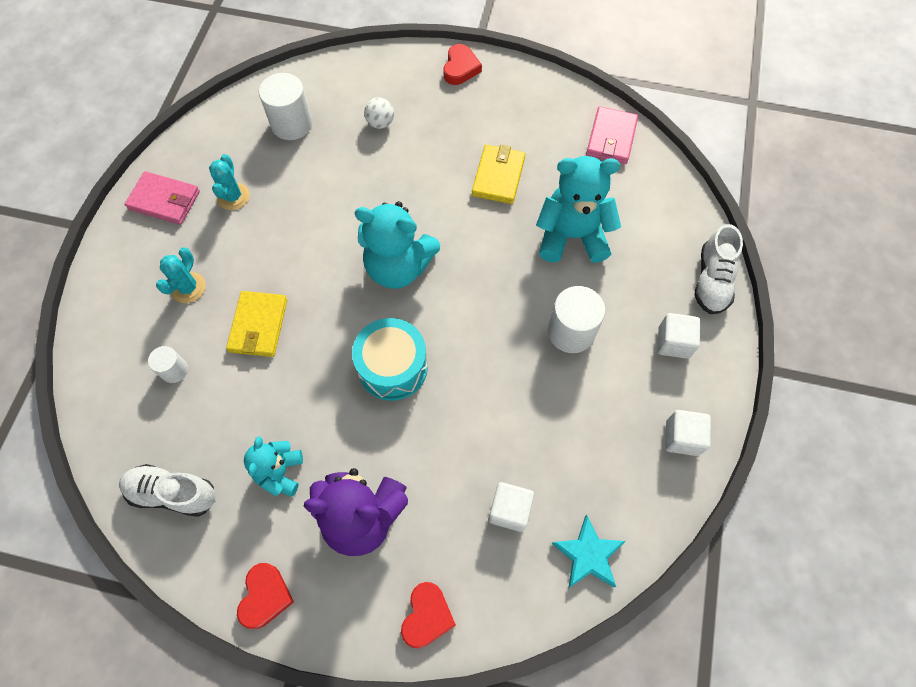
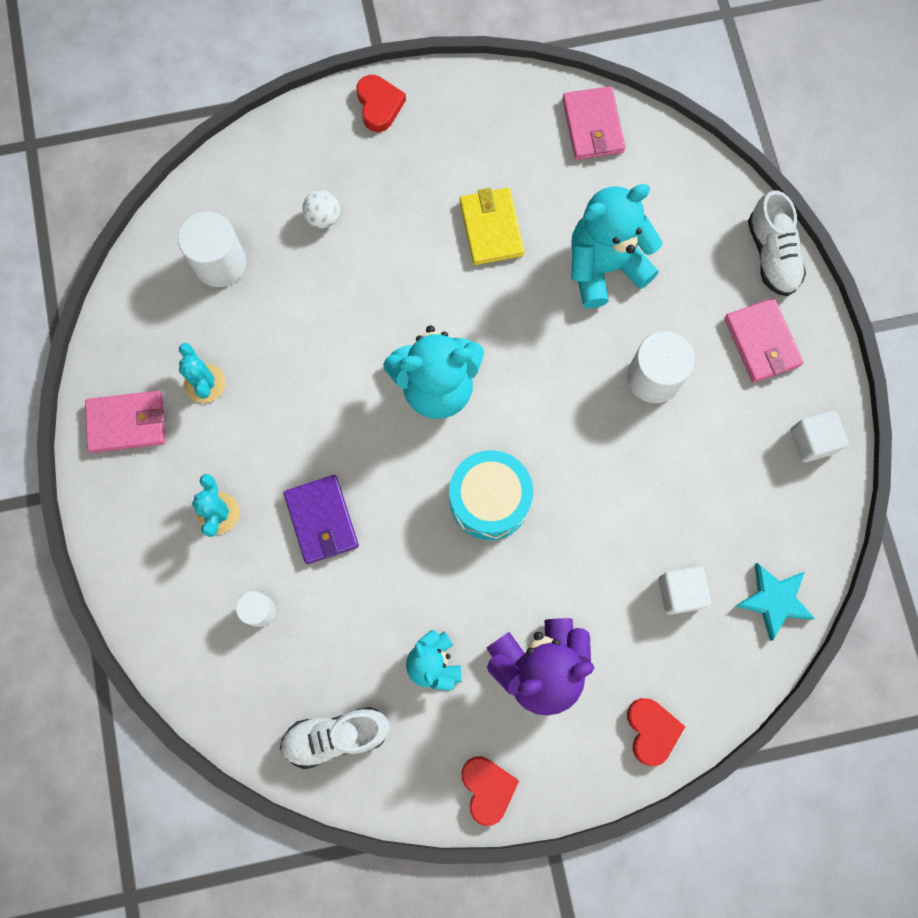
camera: 25 degrees left, 10 degrees up
yellow wallet [226,291,287,357] -> purple wallet [284,475,359,564]
white cube [657,313,700,359] -> pink wallet [724,298,803,383]

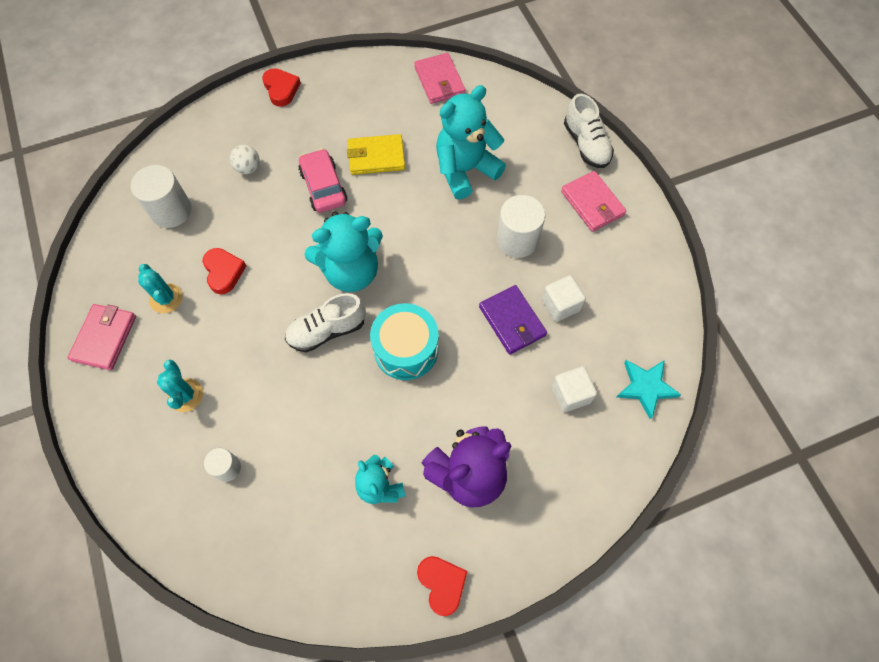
camera: 10 degrees left, 10 degrees down
pink wallet [85,391,166,453] -> pink wallet turned 60 degrees counterclockwise [67,304,136,370]
white shoe [280,707,390,769] -> white shoe moved to [285,293,366,352]
purple wallet [284,475,359,564] -> purple wallet moved to [479,285,547,355]
yellow wallet [460,188,524,265] -> yellow wallet turned 75 degrees counterclockwise [347,134,405,175]
red heart [627,698,685,766] -> red heart moved to [203,248,246,294]
white cube [791,410,849,462] -> white cube moved to [542,275,586,322]
none -> pink car [298,149,347,213]

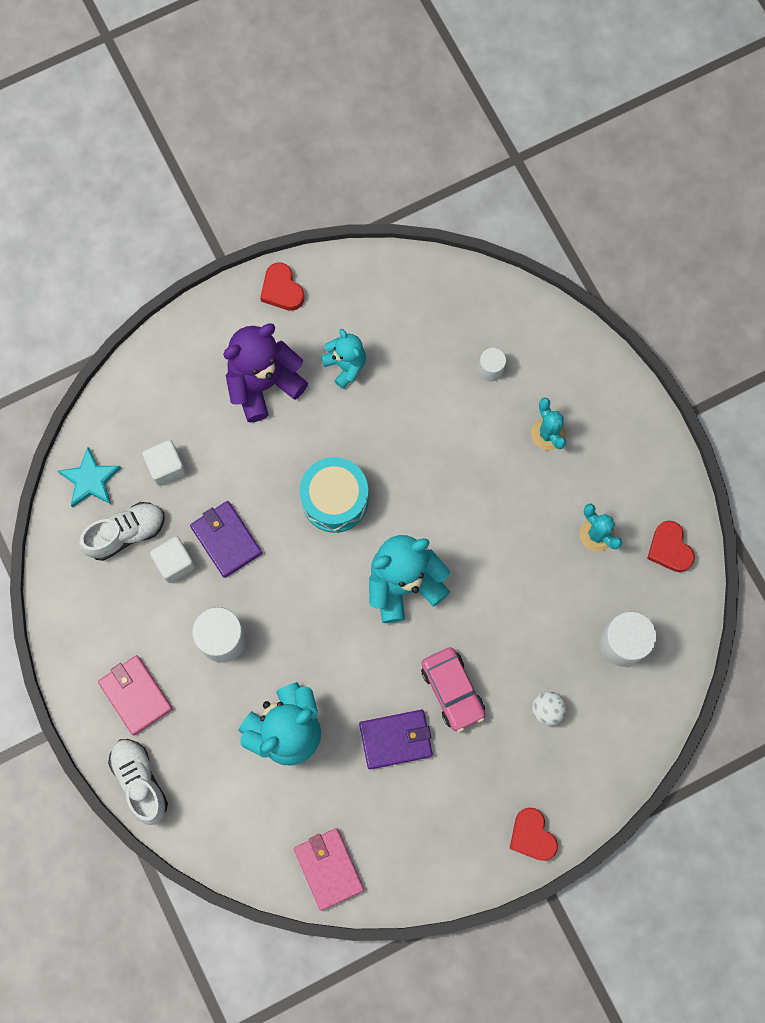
camera: 175 degrees right, 10 degrees up
pink wallet [67,304,136,370] -> none
red heart [203,248,246,294] -> red heart moved to [647,521,695,572]
white shoe [285,293,366,352] -> white shoe moved to [79,502,165,561]
yellow wallet [347,134,405,175] -> purple wallet [359,710,433,769]

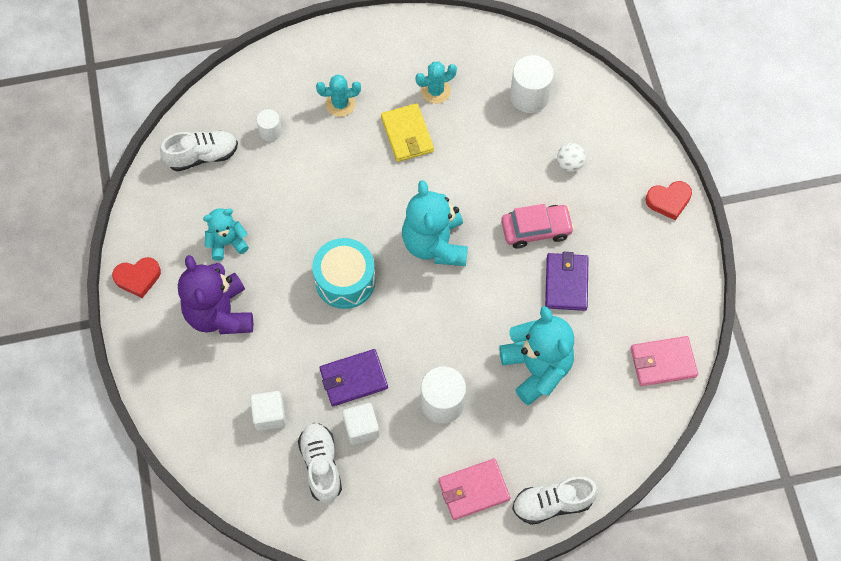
camera: 75 degrees left, 10 degrees down
turquoise star [58,447,121,508] -> none
red heart [647,521,695,572] -> none
none -> white shoe [160,130,238,171]
none -> yellow wallet [381,103,434,162]

